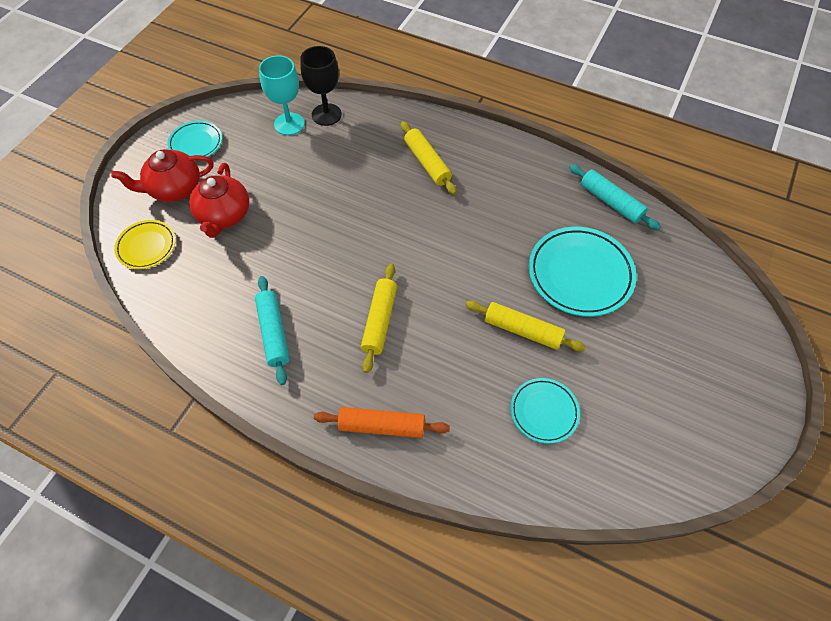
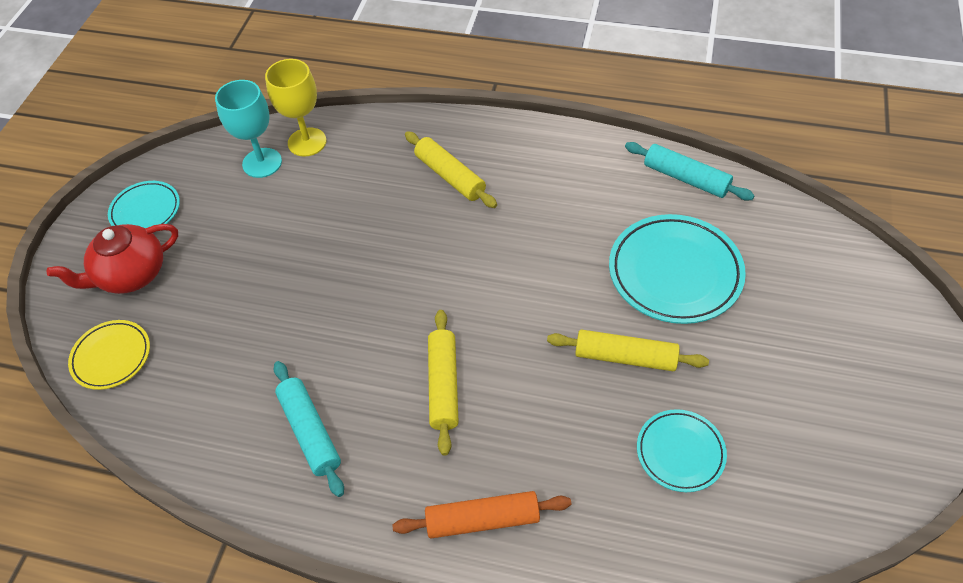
camera: 10 degrees left, 5 degrees down
red teapot [189,163,249,238] -> none
black goblet [300,46,342,126] -> yellow goblet [265,59,326,157]

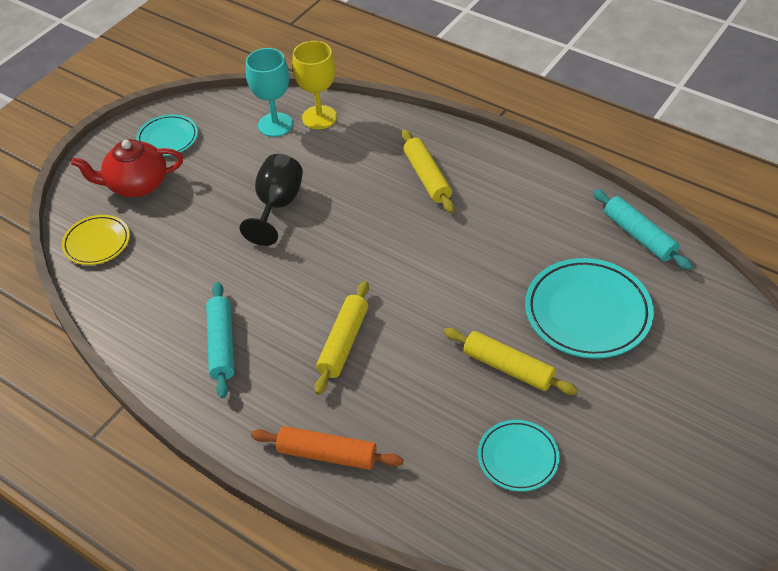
camera: 20 degrees right, 5 degrees down
none -> black goblet [240,154,303,246]

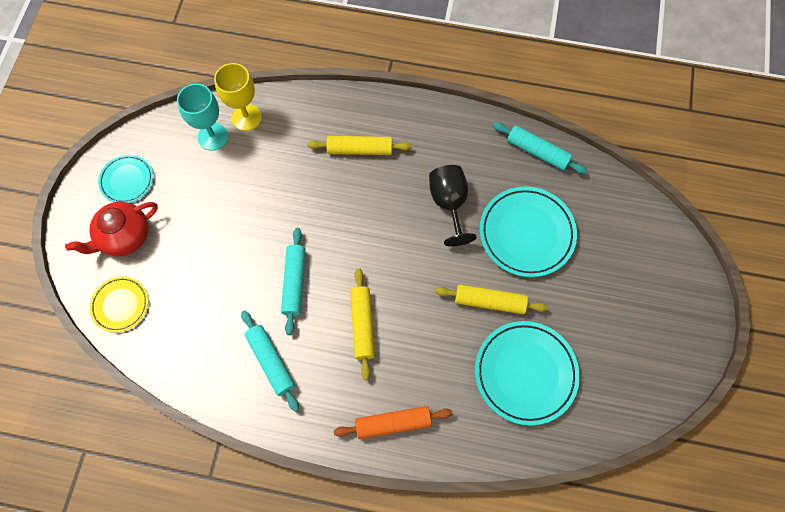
camera: 25 degrees left, 20 degrees up
black goblet [240,154,303,246] -> black goblet moved to [429,165,477,246]
yellow rolling pin [402,129,455,213] -> yellow rolling pin turned 45 degrees counterclockwise [308,136,412,155]
turquoise plate [478,420,560,492] -> turquoise plate [475,321,580,426], size x1.73
none -> turquoise rolling pin [281,228,306,335]

